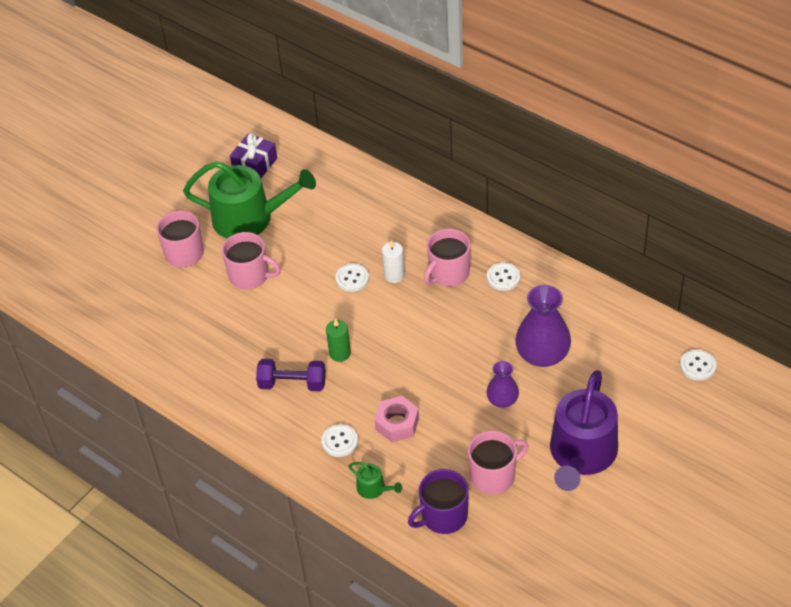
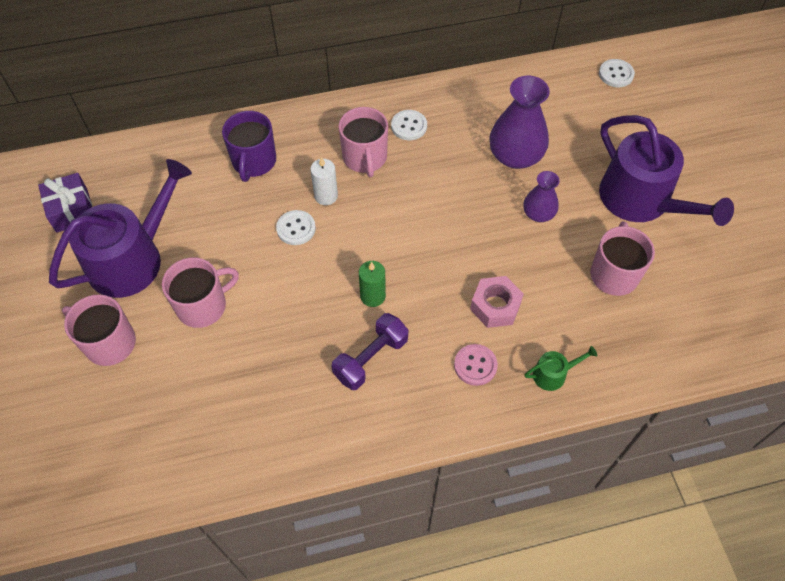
camera: 55 degrees left, 10 degrees up
green watering can [183,161,316,239] -> purple watering can [49,159,192,298]
white button [321,424,358,457] -> pink button [454,344,498,386]
purple mug [408,469,469,534] -> purple mug moved to [222,111,276,182]

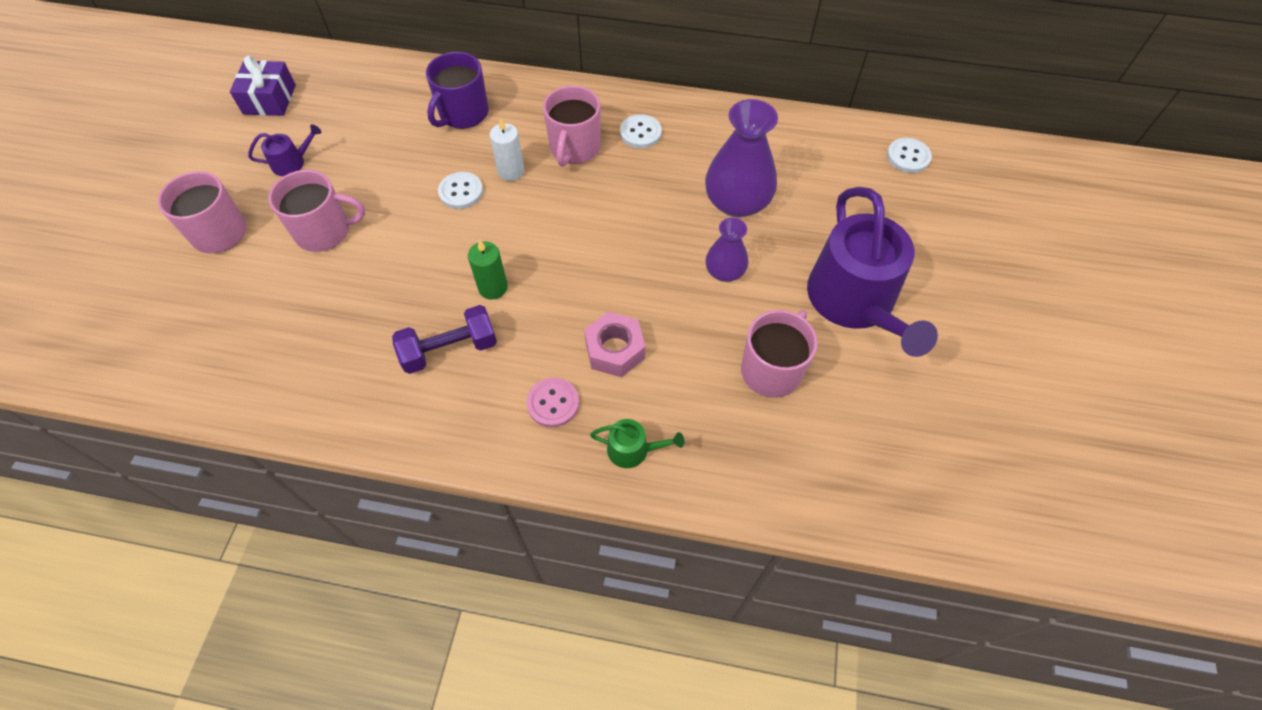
camera: 25 degrees right, 0 degrees up
purple watering can [49,159,192,298] -> purple watering can [248,124,322,176], size x0.41

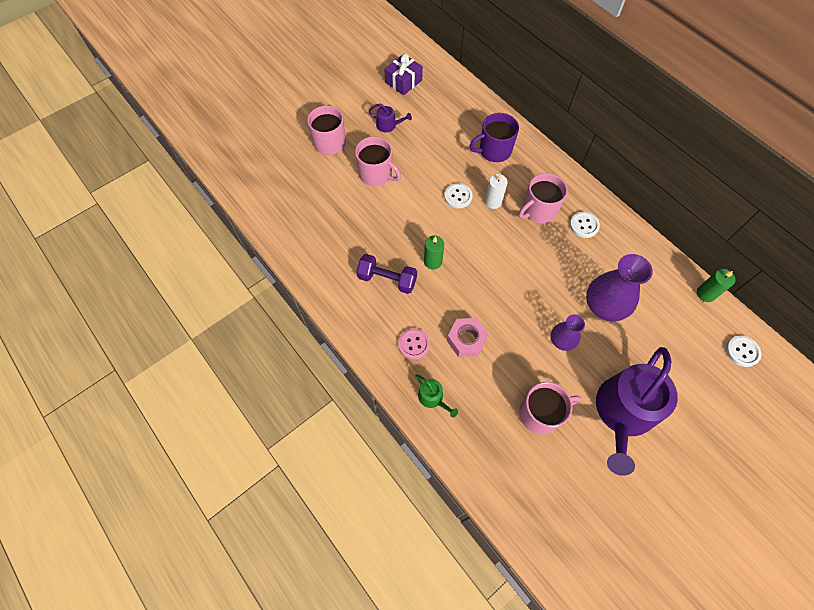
camera: 40 degrees right, 5 degrees up
none -> green candle [697,269,735,302]

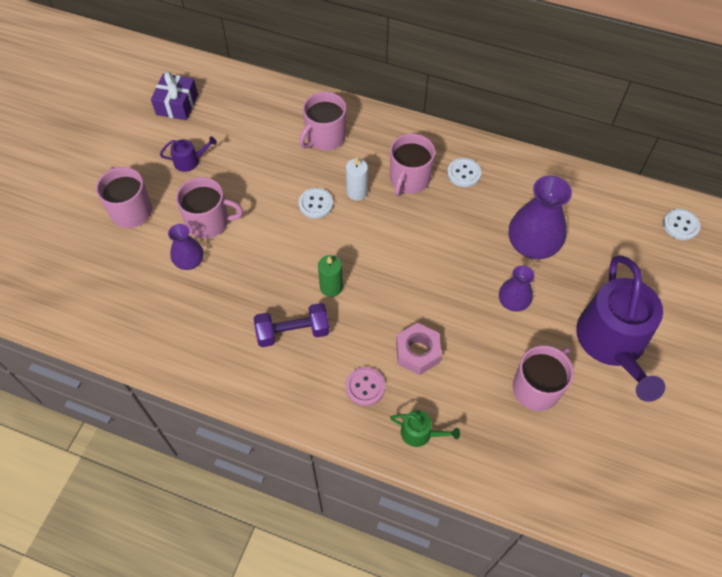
camera: 30 degrees left, 5 degrees down
purple mug [470,113,519,162] -> pink mug [299,92,346,151]
green candle [697,269,735,302] -> none
none -> purple vase [168,224,204,270]

